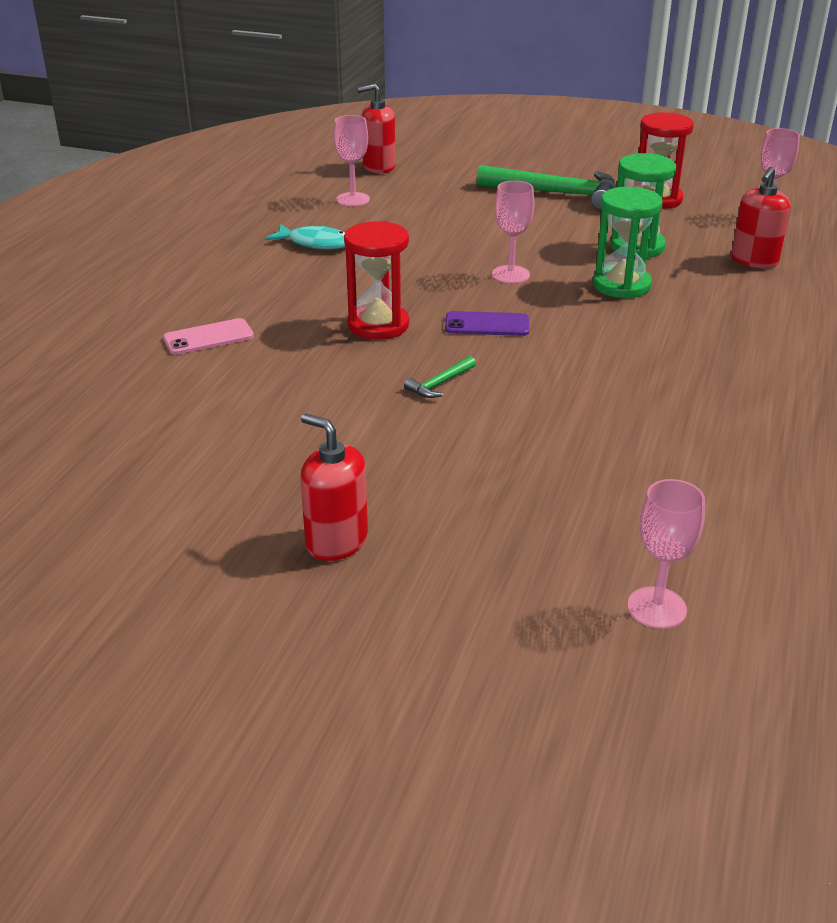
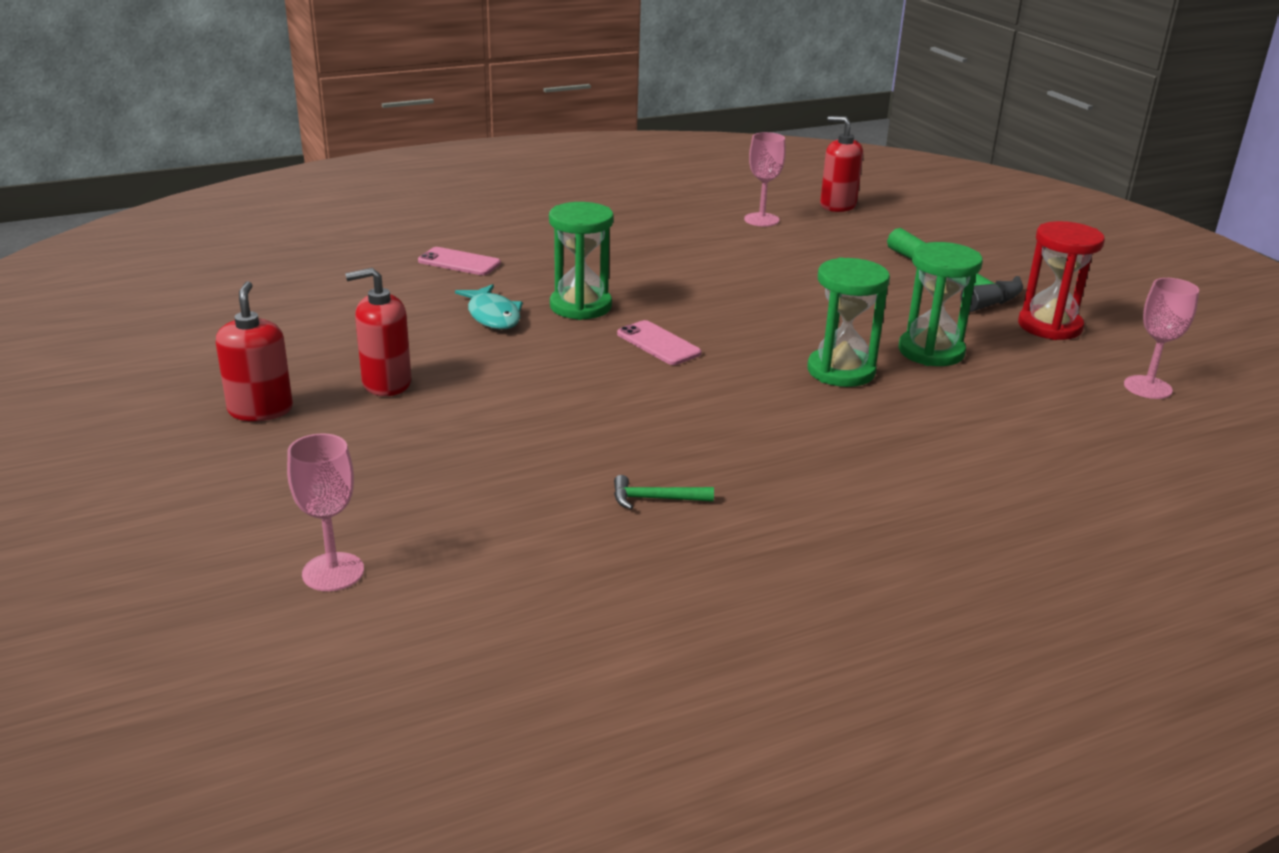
camera: 45 degrees right, 5 degrees down
turquoise fish [265,224,345,250] -> turquoise fish moved to [455,284,523,329]
red hourglass [344,221,409,340] -> green hourglass [549,202,614,320]
green hammer [404,356,476,398] -> green hammer moved to [614,475,714,509]
purple phone [445,311,529,336] -> pink phone [617,320,702,365]
pink goblet [492,181,534,283] -> none
red soap dispenser [731,167,791,268] -> red soap dispenser moved to [345,268,411,396]

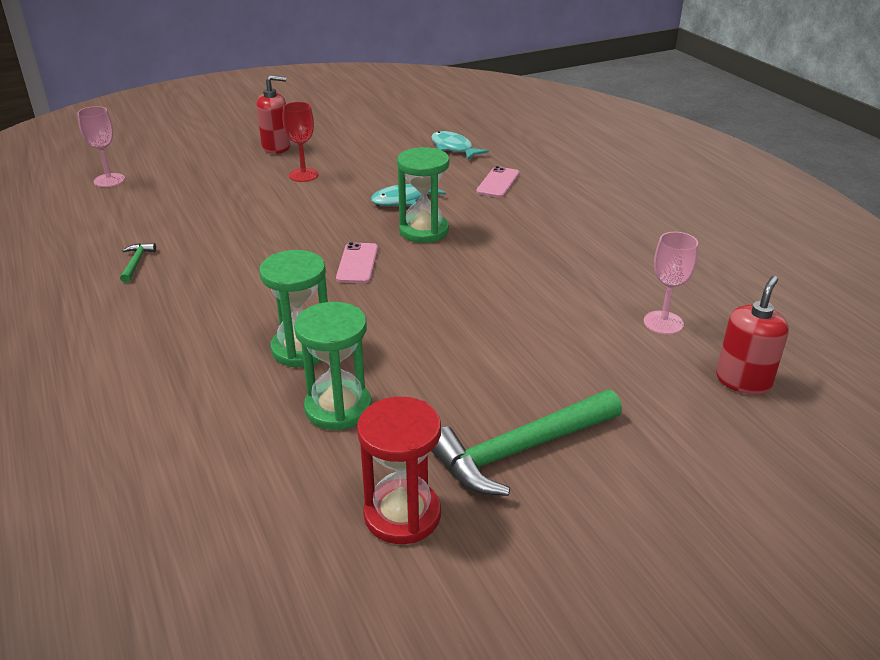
camera: 90 degrees right, 5 degrees up
red soap dispenser [345,268,411,396] -> red goblet [283,102,319,182]
pink phone [617,320,702,365] -> pink phone turned 45 degrees counterclockwise [336,242,378,283]
pink goblet [1124,278,1199,399] -> none
none -> turquoise fish [431,131,489,160]

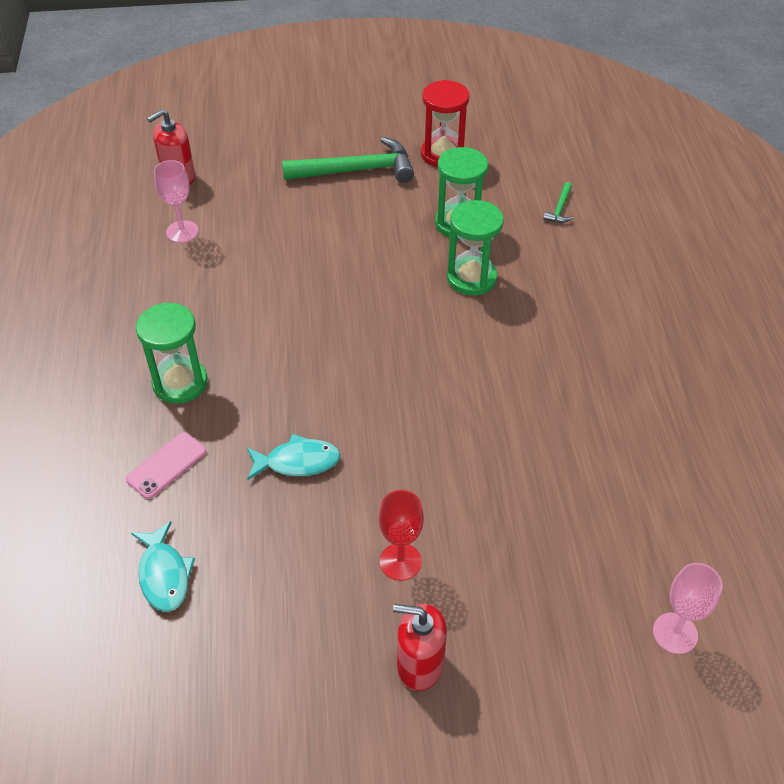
camera: 160 degrees left, 15 degrees up
green hammer [120,243,156,283] -> green hammer moved to [543,182,573,223]
pink phone [336,242,378,283] -> none
green hourglass [397,147,449,243] -> green hourglass moved to [136,303,208,404]

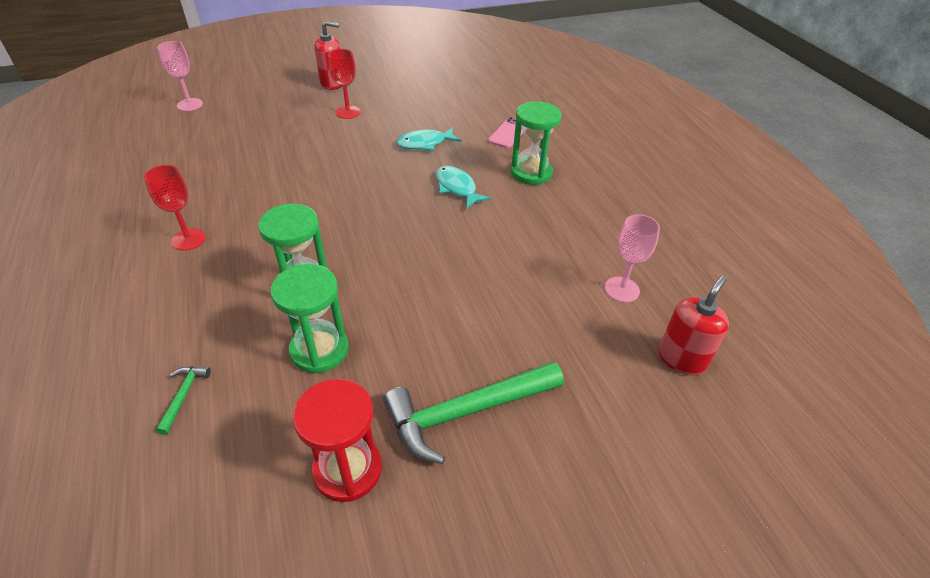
camera: 165 degrees right, 5 degrees down
turquoise fish [131,521,195,612] -> turquoise fish moved to [436,166,491,208]
none -> red goblet [144,165,206,251]

